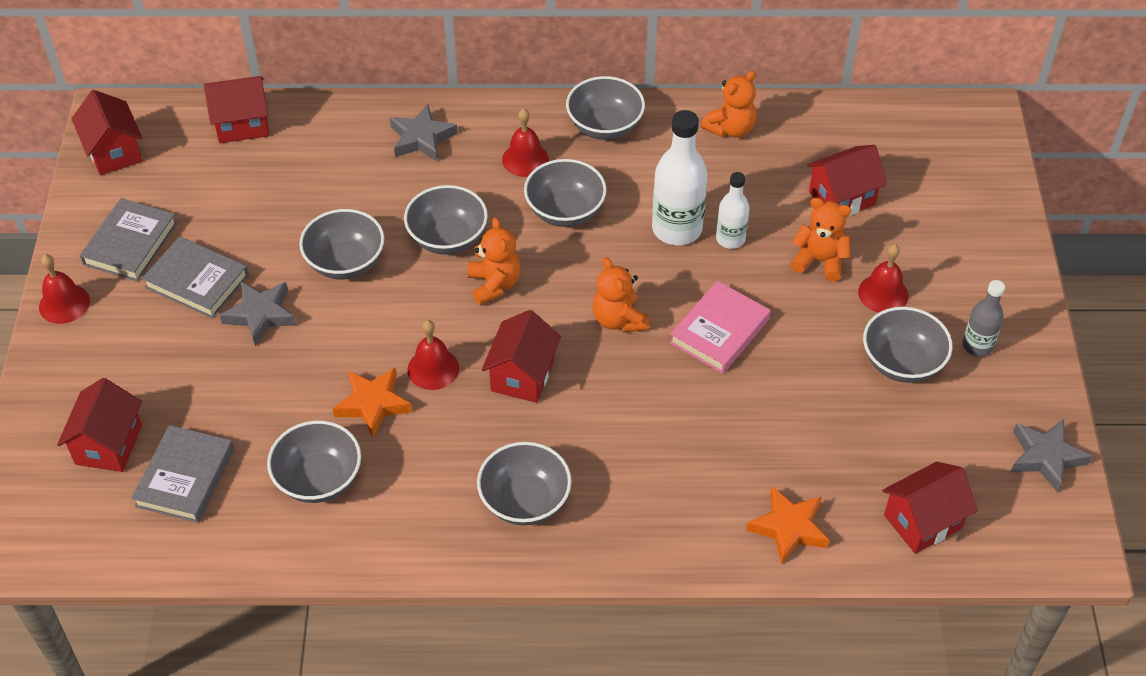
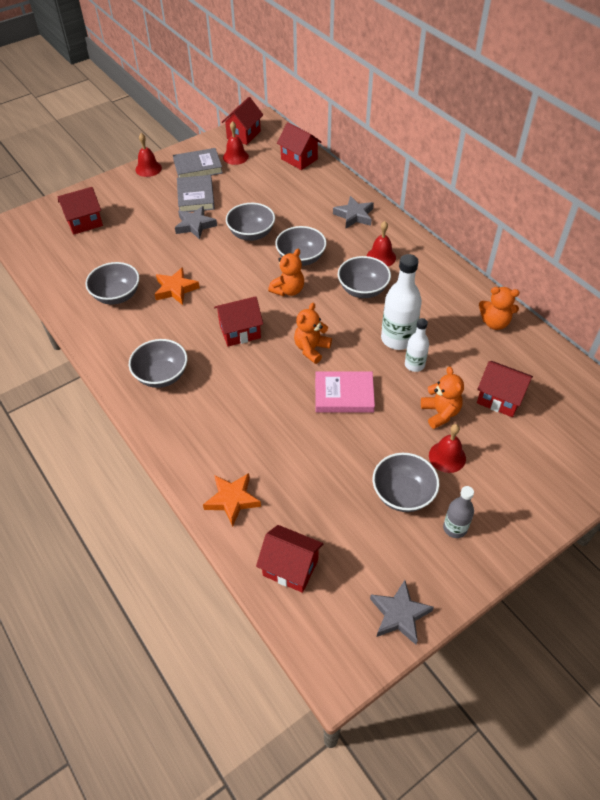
camera: 55 degrees right, 0 degrees up
grey book [131,425,234,523] -> none
red bell [407,320,459,390] -> red bell moved to [223,121,249,165]
grey bowl [566,76,645,140] -> none

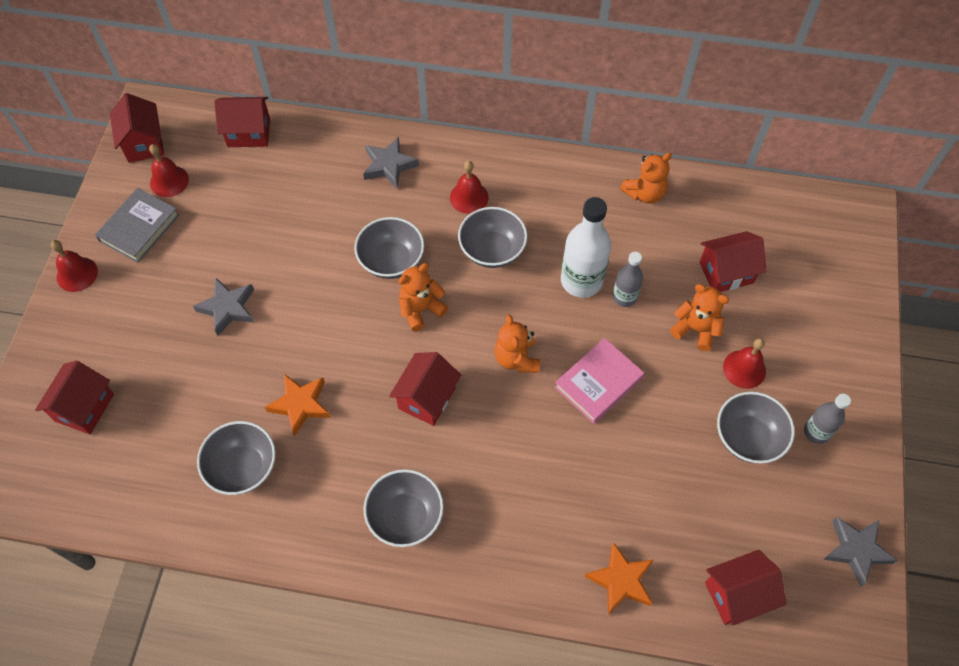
camera: 45 degrees left, 10 degrees up
grey book [177,175,215,212] -> none
grey bowl [226,203,275,241] -> none
orange teddy bear [268,249,304,296] -> orange teddy bear turned 120 degrees counterclockwise [398,263,448,331]
white bottle [405,318,429,372] -> grey bottle [612,252,643,307]

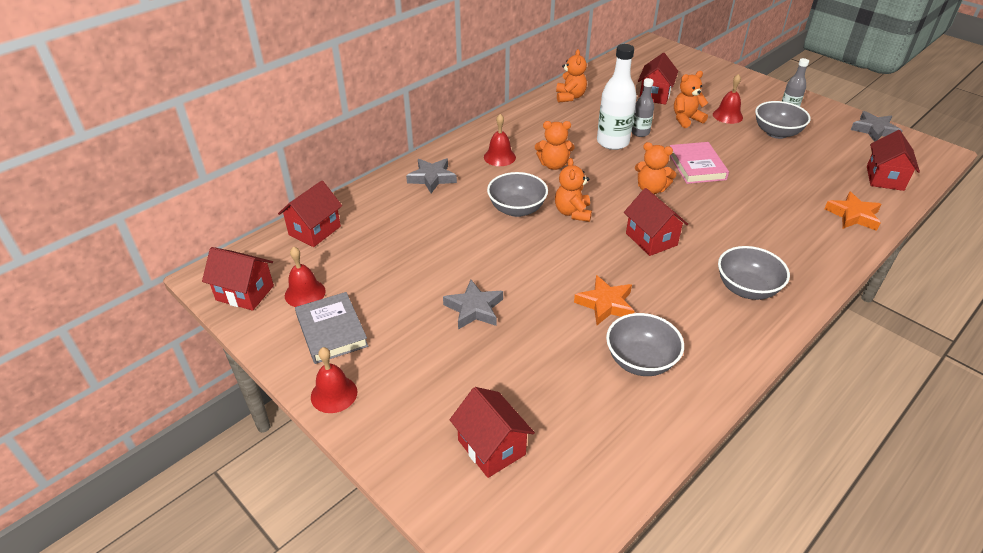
camera: 55 degrees left, 20 degrees down
grey bowl [458,207,527,268] -> orange teddy bear [535,121,575,170]

